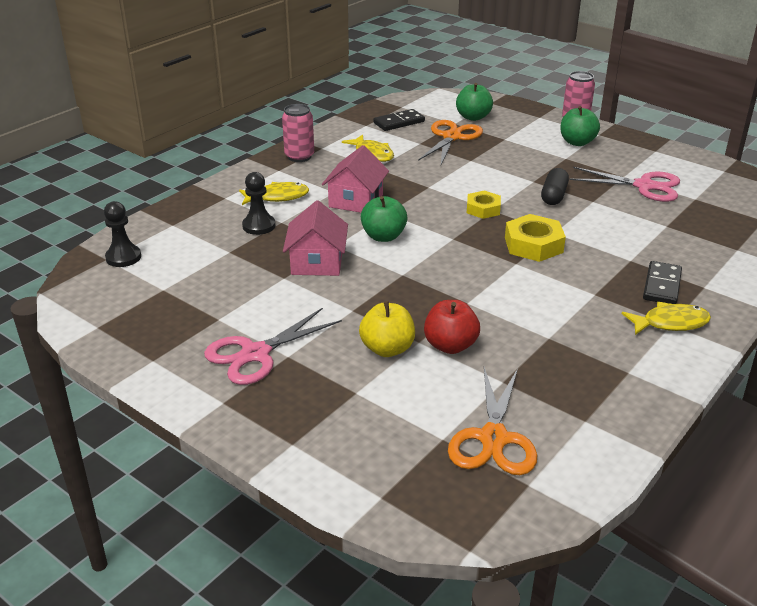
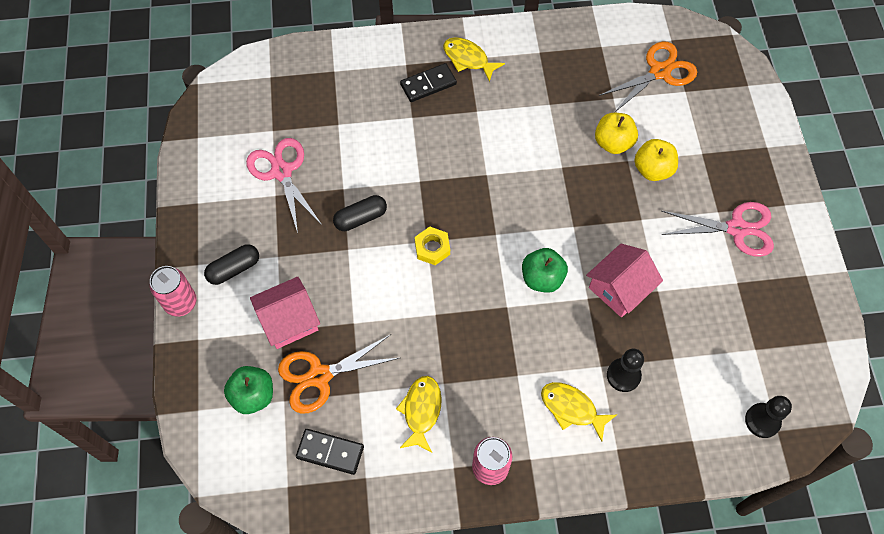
camera: 135 degrees left, 30 degrees up
pink house [322,145,389,213] -> pink house moved to [250,277,320,349]
red apple [424,300,480,354] -> yellow apple [595,113,638,154]
yellow nut [505,214,566,262] -> none
green apple [560,106,600,146] -> black capsule [204,244,259,285]

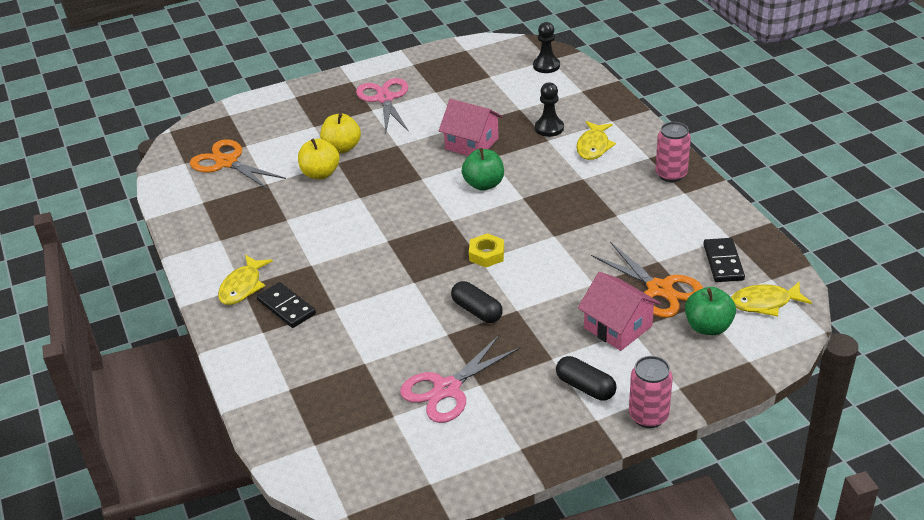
camera: 105 degrees left, 25 degrees down
yellow fish [396,376,442,453] -> yellow fish moved to [731,281,812,316]

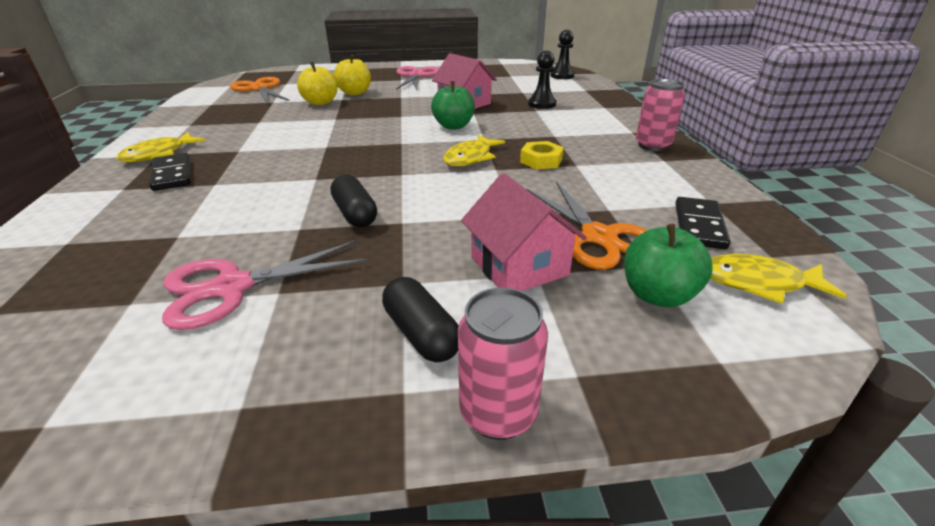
camera: 15 degrees right, 5 degrees down
yellow nut [469,233,504,267] -> yellow nut moved to [520,141,564,169]
yellow fish [576,121,616,160] -> yellow fish moved to [443,135,505,166]

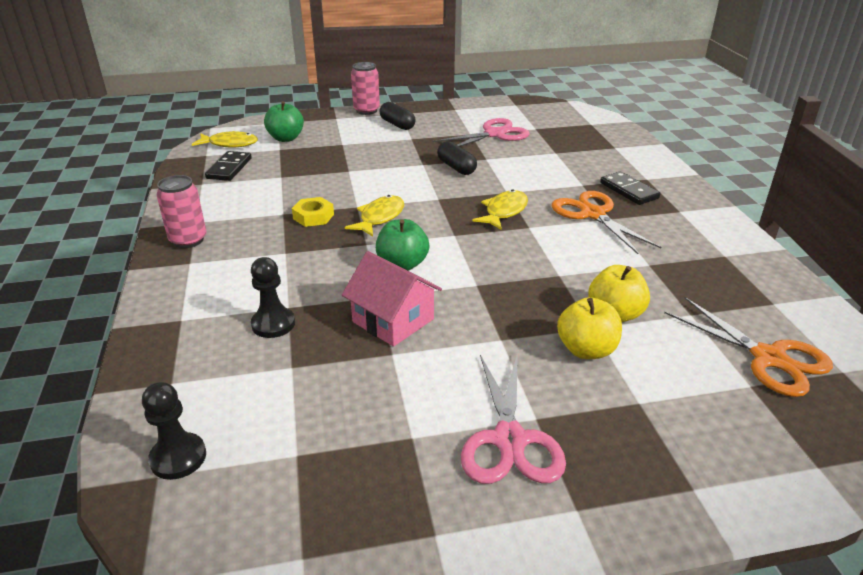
camera: 175 degrees right, 0 degrees up
yellow fish [116,132,206,162] -> yellow fish moved to [472,190,528,230]
pink house [461,173,587,291] -> none
orange scissors [527,181,648,270] -> orange scissors moved to [552,191,661,254]

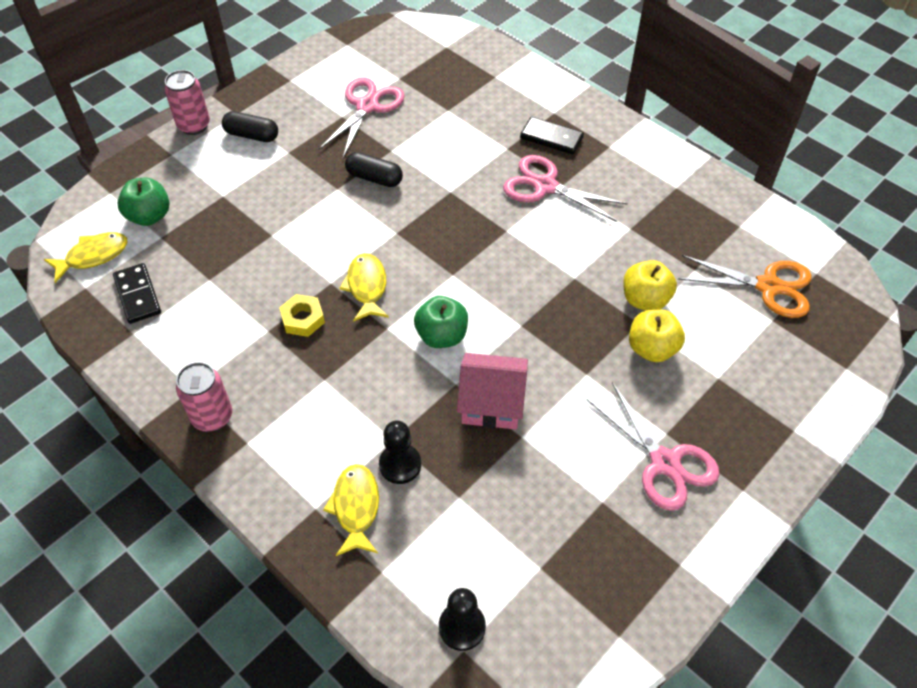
camera: 35 degrees left, 20 degrees up
yellow fish [472,190,528,230] -> yellow fish moved to [323,464,379,556]
orange scissors [552,191,661,254] -> pink scissors [503,155,628,222]

